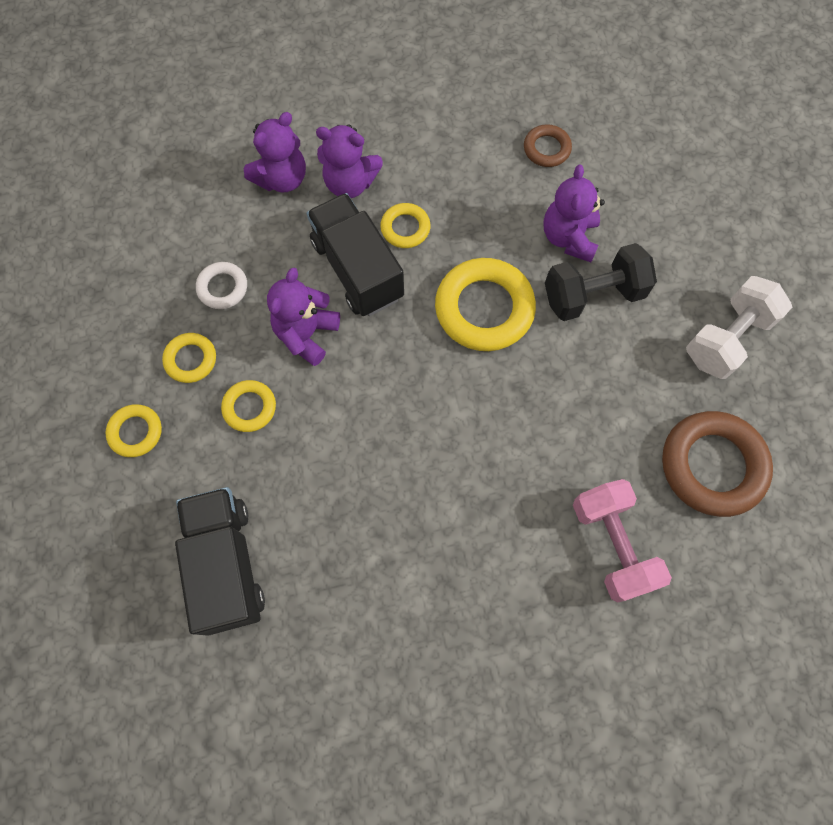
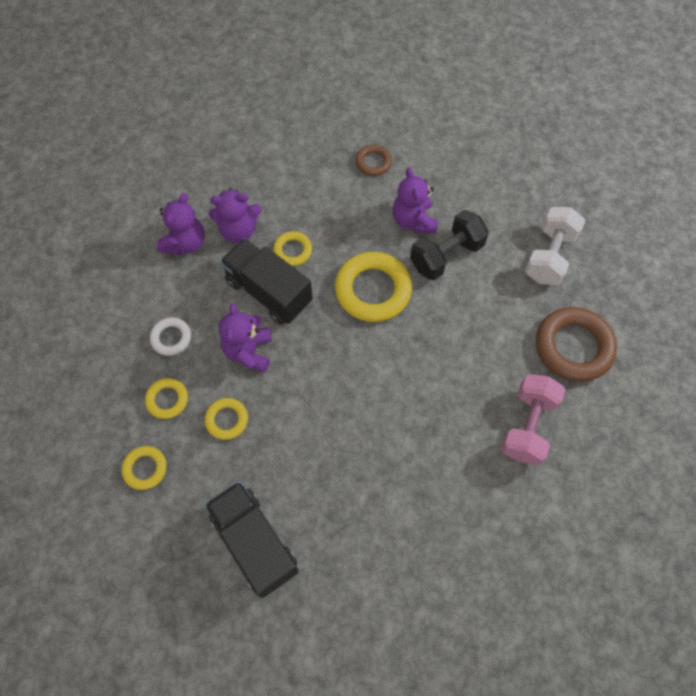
camera: 20 degrees left, 5 degrees down
pink dumbbell [573,479,672,603] -> pink dumbbell turned 60 degrees clockwise [501,374,565,466]

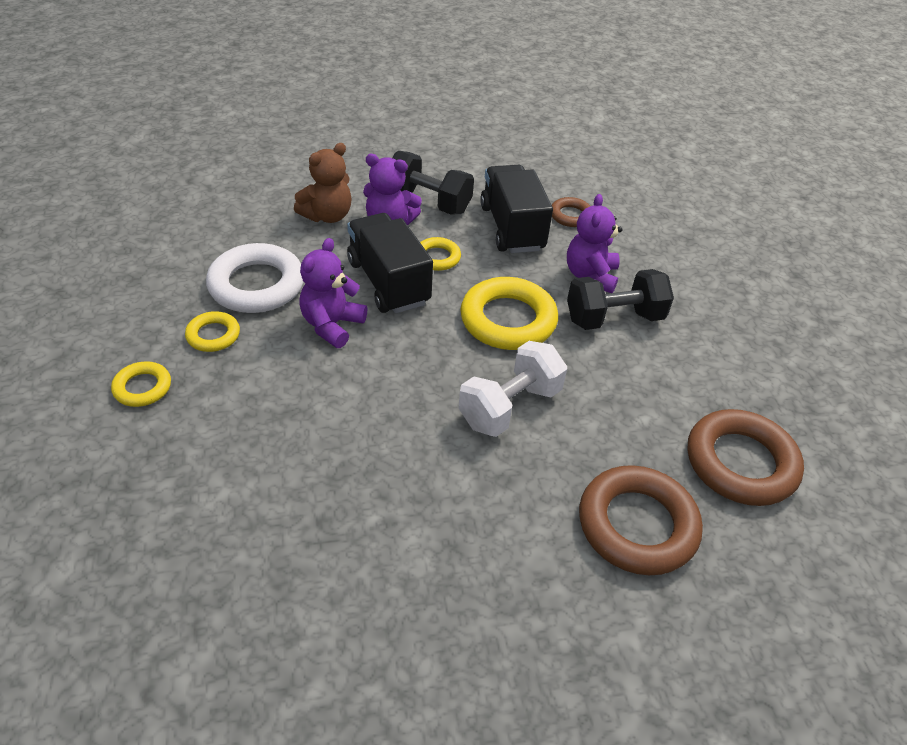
camera: 20 degrees right, 20 degrees down
white ring [150,317,191,356] -> white ring [206,243,304,313], size x1.92
purple teddy bear [157,193,205,255] -> brown teddy bear [294,143,352,223]
yellow ring [205,398,248,440] -> none
black truck [205,481,299,598] -> black truck moved to [480,165,553,253]
pink dumbbell [501,374,565,466] -> brown ring [579,465,703,575]
white dumbbell [525,207,586,285] -> white dumbbell moved to [458,341,567,437]
none -> black dumbbell [392,151,474,214]

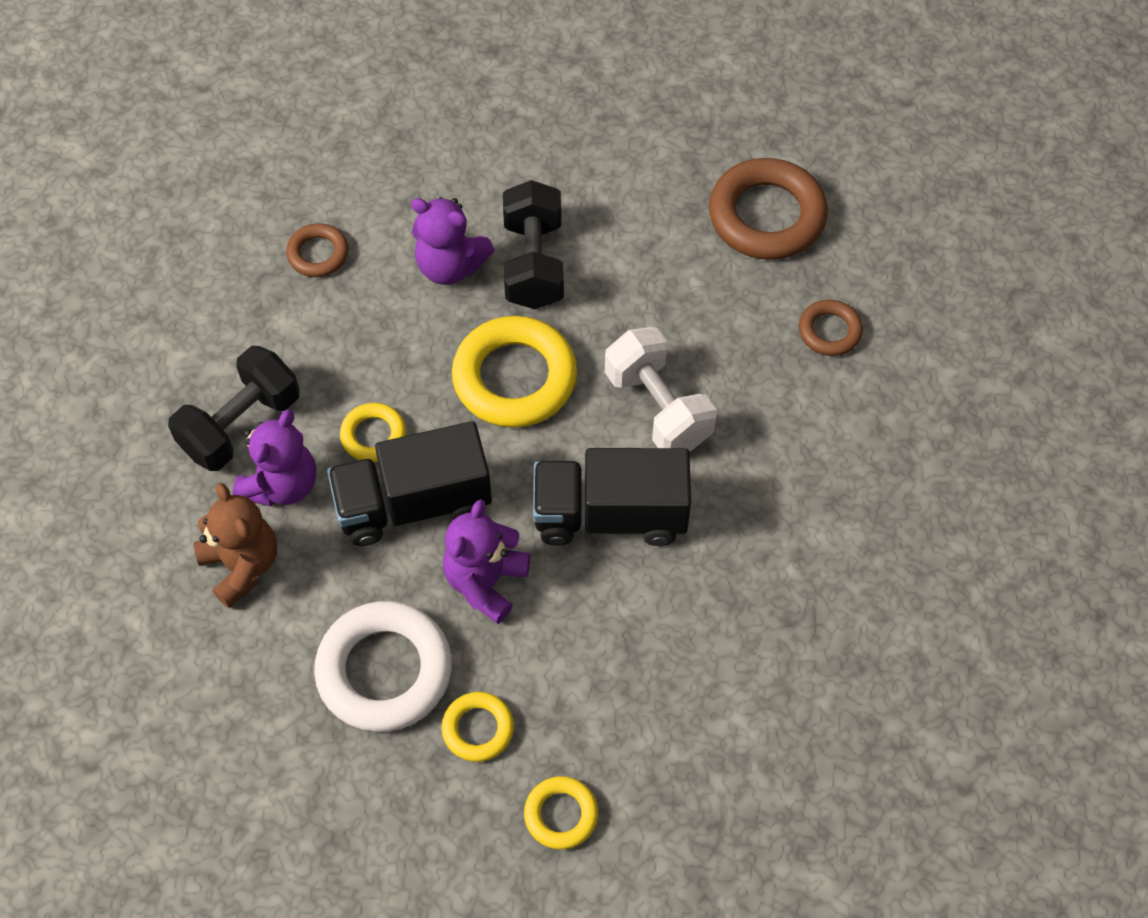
camera: 75 degrees left, 15 degrees up
purple teddy bear [299,238,367,348] -> purple teddy bear turned 75 degrees clockwise [443,499,530,624]
black truck [480,165,553,253] -> black truck moved to [533,448,691,546]
brown ring [579,465,703,575] -> brown ring [799,300,863,356], size x0.52

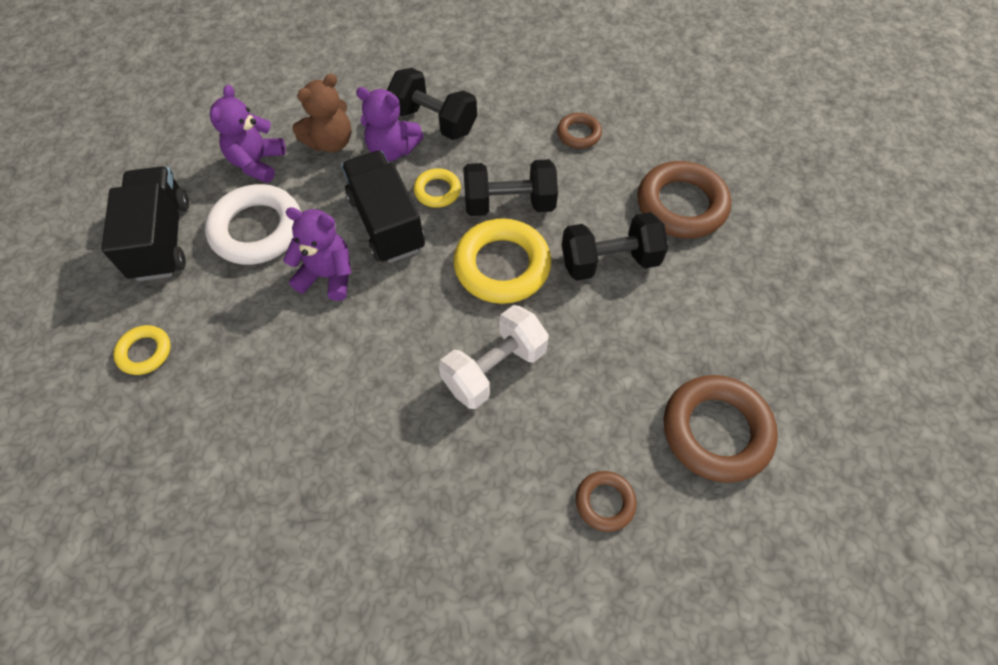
camera: 80 degrees right, 0 degrees up
purple teddy bear [411,197,495,285] -> purple teddy bear moved to [210,85,286,183]
yellow ring [441,692,514,762] -> none
black truck [533,448,691,546] -> black truck moved to [101,166,189,281]
none -> black dumbbell [463,159,558,216]
none -> brown ring [638,161,731,239]

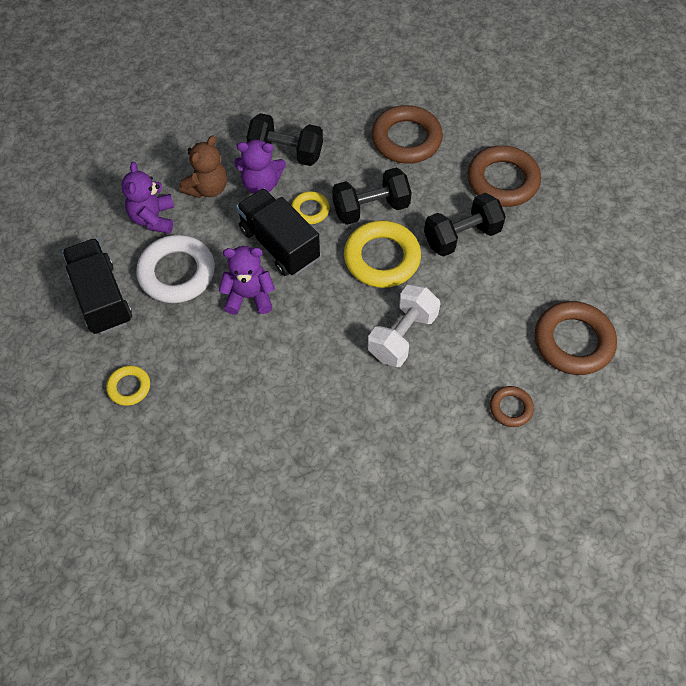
camera: 15 degrees left, 0 degrees up
brown ring [557,113,602,149] -> brown ring [371,105,443,164], size x1.92

